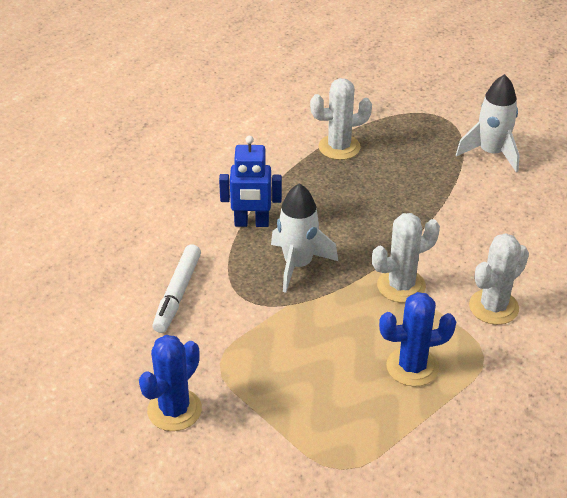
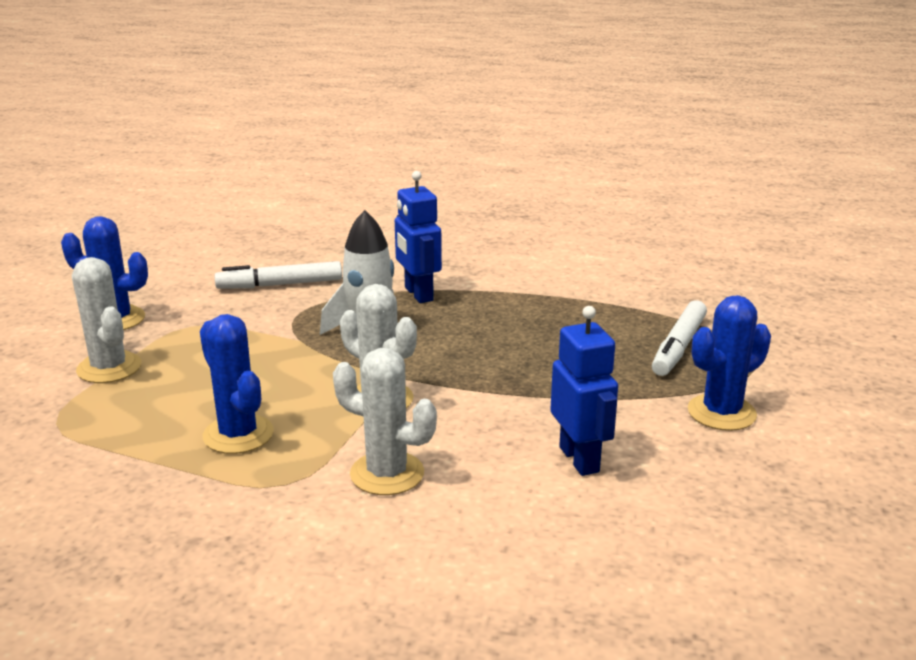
camera: 65 degrees right, 15 degrees down
white cactus [310,78,372,160] -> white cactus moved to [72,257,141,383]
white rocket [456,74,520,172] -> blue cactus [688,295,771,431]
none -> blue robot [550,306,618,476]
none -> white marker [652,300,707,376]

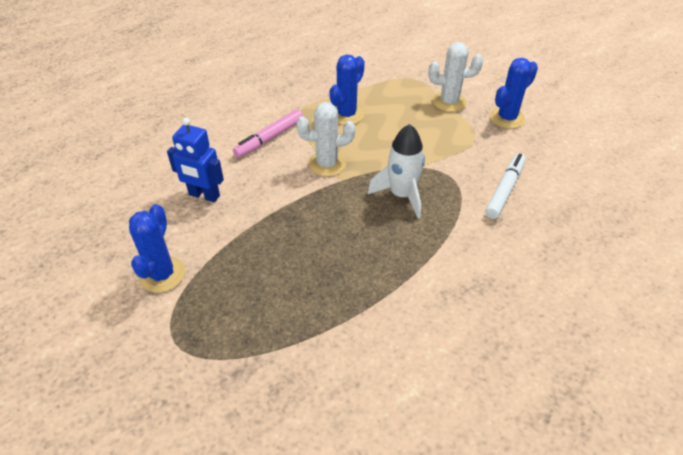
camera: 130 degrees right, 20 degrees up
blue cactus [200,314,274,454] -> blue cactus turned 60 degrees counterclockwise [330,54,365,125]
white cactus [333,348,437,495] -> pink marker [233,109,303,158]
blue robot [395,171,442,303] -> none
white marker [652,300,707,376] -> none

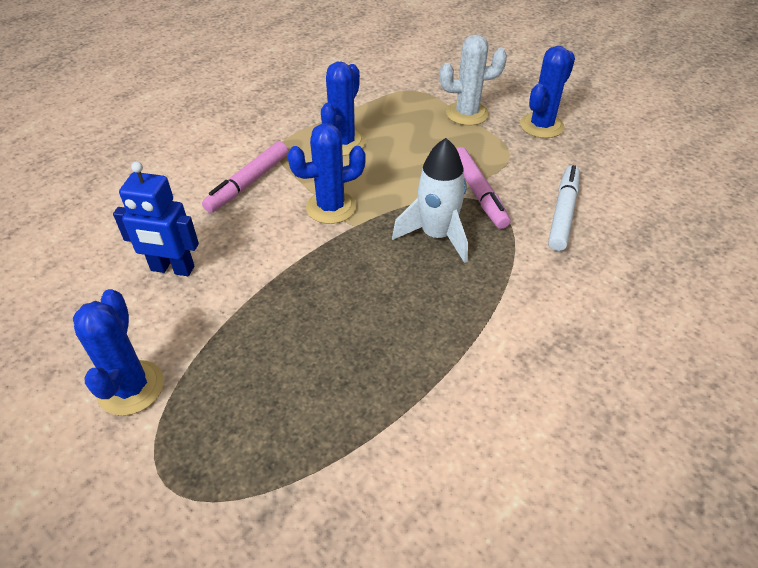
camera: 10 degrees left, 0 degrees up
white cactus [296,102,356,177] -> blue cactus [287,123,366,224]
none -> pink marker [457,147,511,229]

